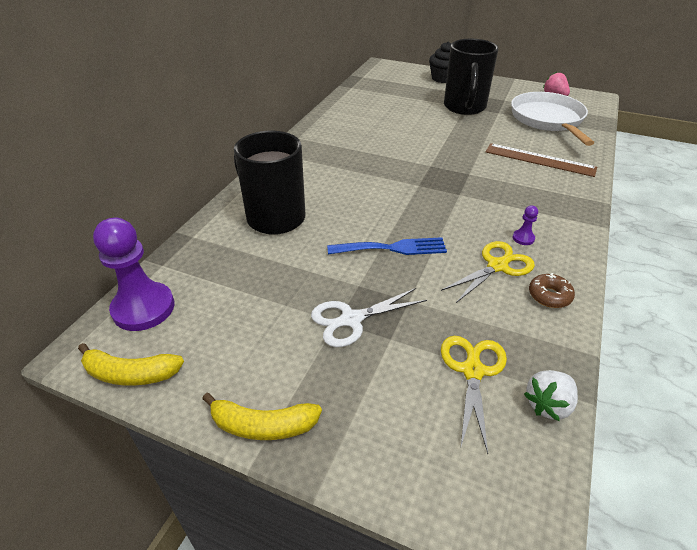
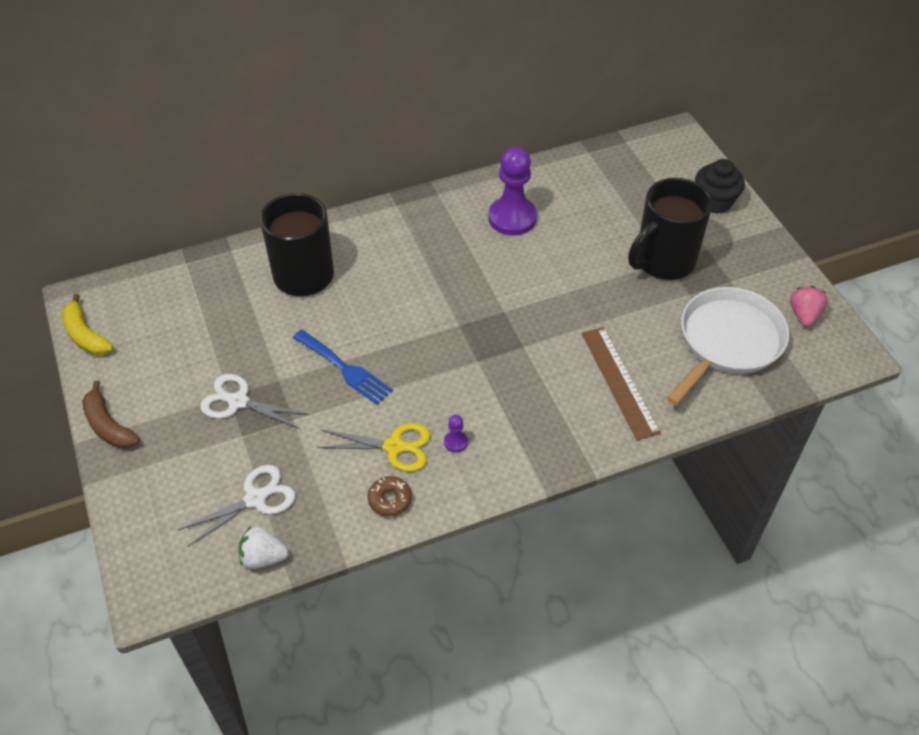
camera: 45 degrees right, 10 degrees up
purple pawn [93,218,174,331] -> purple pawn moved to [488,147,537,235]
yellow banana [202,393,322,440] -> brown banana [82,380,140,448]
yellow scissors [441,336,507,454] -> white scissors [178,465,295,547]

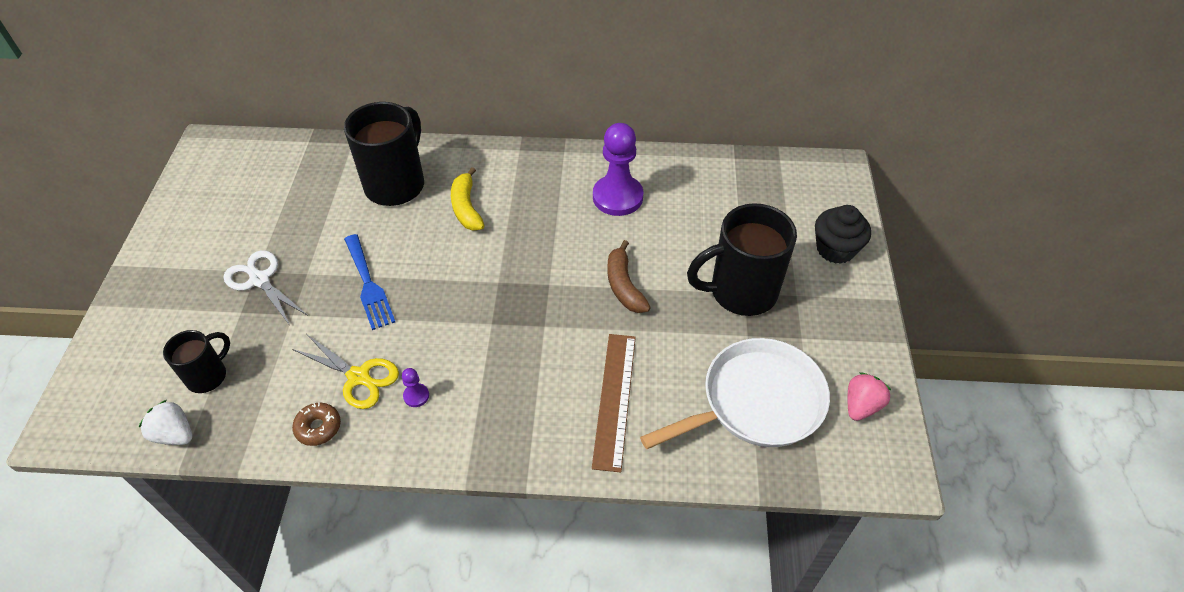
camera: 25 degrees right, 0 degrees up
yellow banana [62,294,114,355] -> yellow banana moved to [451,167,485,231]
brown banana [82,380,140,448] -> brown banana moved to [608,240,651,313]
white scissors [178,465,295,547] -> black mug [163,330,230,393]

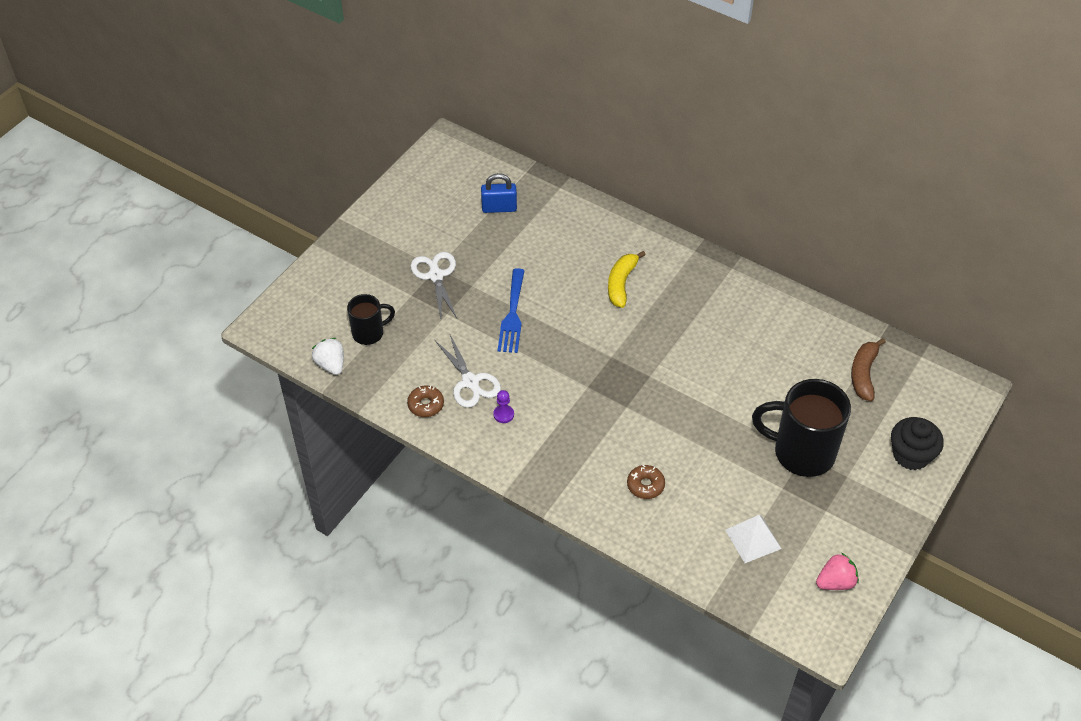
camera: 30 degrees right, 0 degrees up
yellow scissors [292,335,399,409] -> white scissors [435,335,501,408]
black mug [344,102,424,206] -> none
brown ruler [592,334,636,473] -> brown donut [627,465,665,499]
purple pawn [593,123,643,216] -> none
brown banana [608,240,651,313] -> brown banana moved to [851,338,886,401]
white pan [640,338,830,449] -> white pyramid [725,515,781,563]
none -> blue padlock [481,173,517,213]

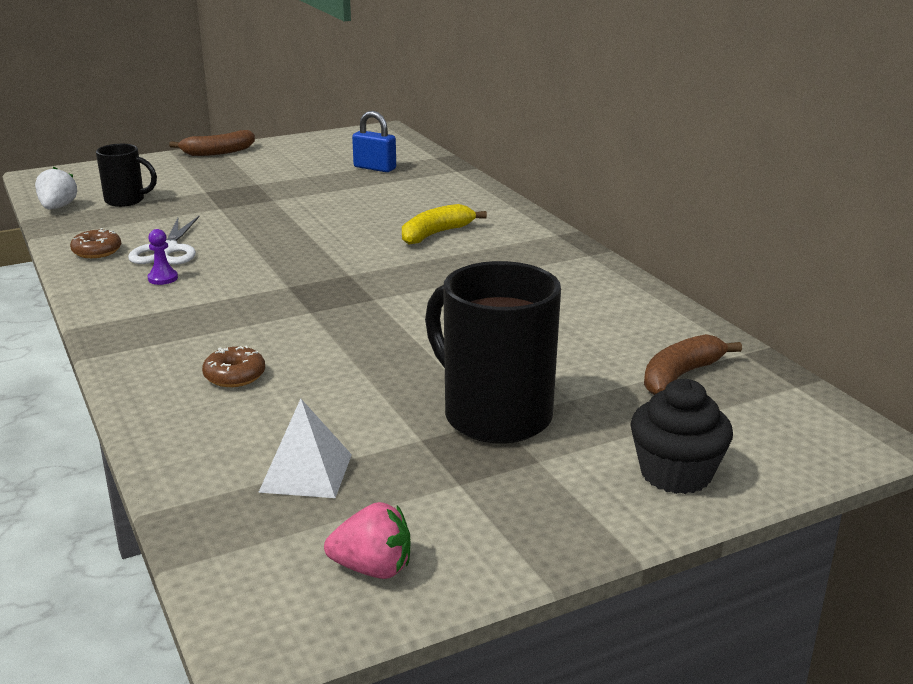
camera: 30 degrees right, 25 degrees down
white scissors [411,252,457,319] -> none
blue fork [498,268,525,353] -> none
none -> brown banana [169,130,255,156]

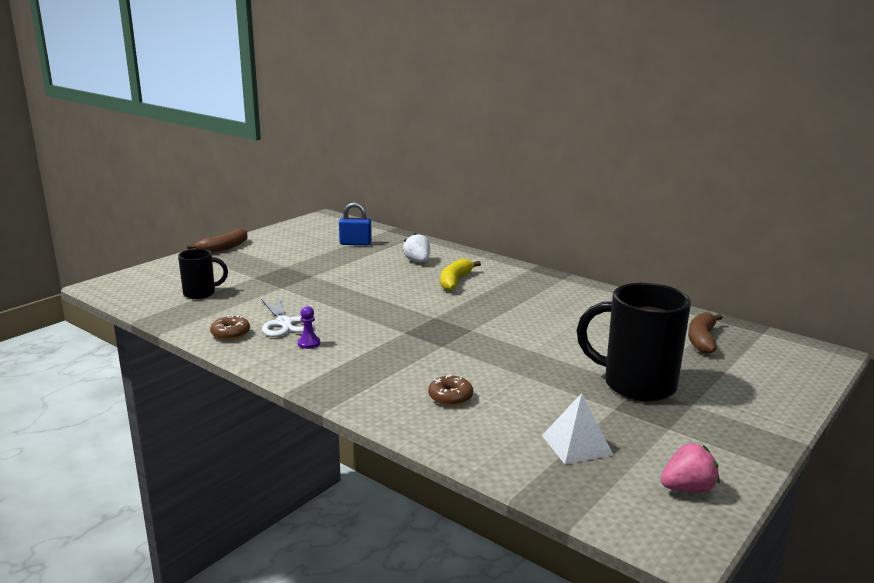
camera: 25 degrees left, 5 degrees down
white strawberry [35,167,77,210] -> white strawberry moved to [403,233,430,262]
black cupcake [630,379,733,494] -> none

